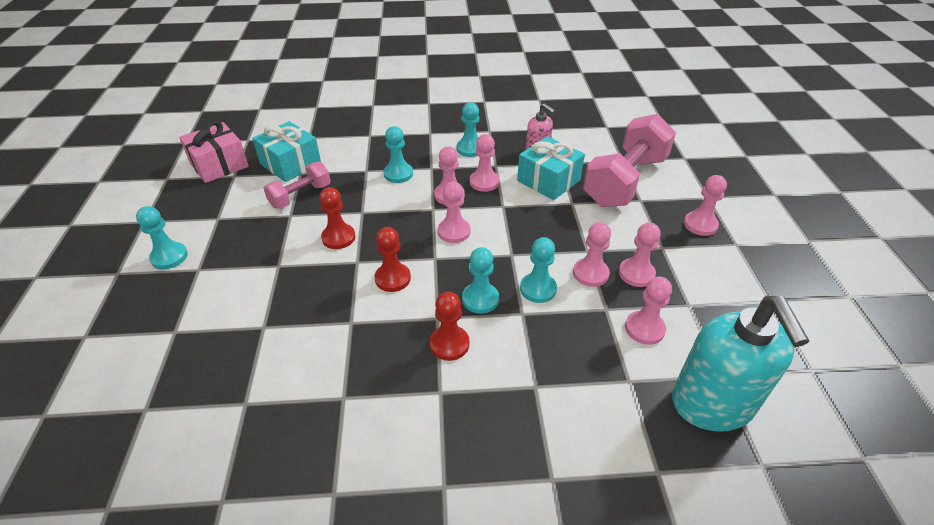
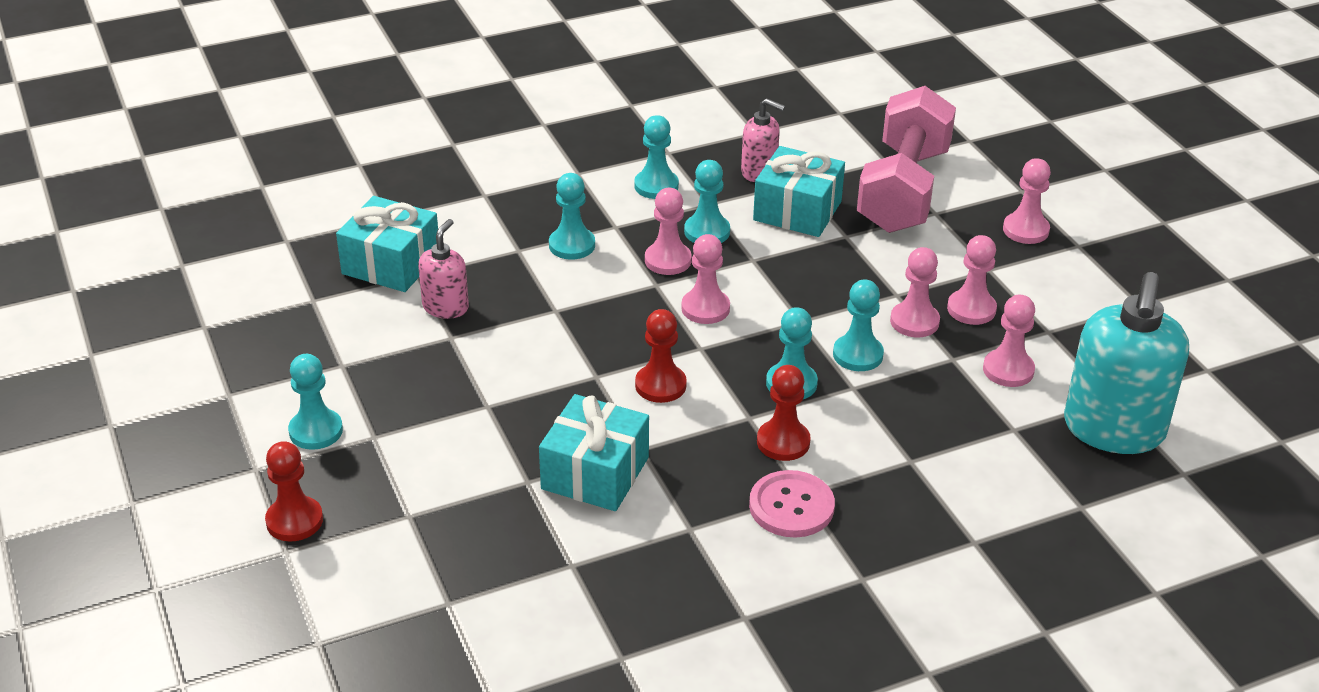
camera: 20 degrees left, 5 degrees down
pink gift [179,121,249,183] -> none
pink dumbbell [263,162,331,209] -> pink soap dispenser [418,219,469,319]
red pawn [319,187,355,249] -> red pawn moved to [265,441,323,541]
pink pawn [470,134,499,192] -> turquoise pawn [684,160,730,243]
turquoise soap dispenser [672,296,809,432] -> turquoise soap dispenser turned 45 degrees clockwise [1064,272,1189,454]
none -> turquoise gift [539,394,649,511]
none -> pink button [749,470,835,538]

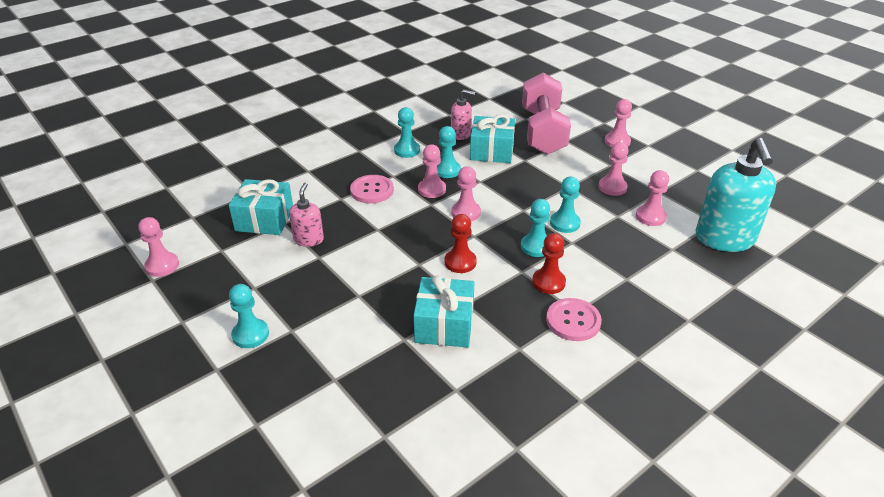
camera: 15 degrees left, 0 degrees up
red pawn [265,441,323,541] -> none
turquoise pawn [549,173,595,260] -> pink button [350,175,394,203]
pink pawn [890,247,940,337] -> pink pawn moved to [138,217,179,277]

